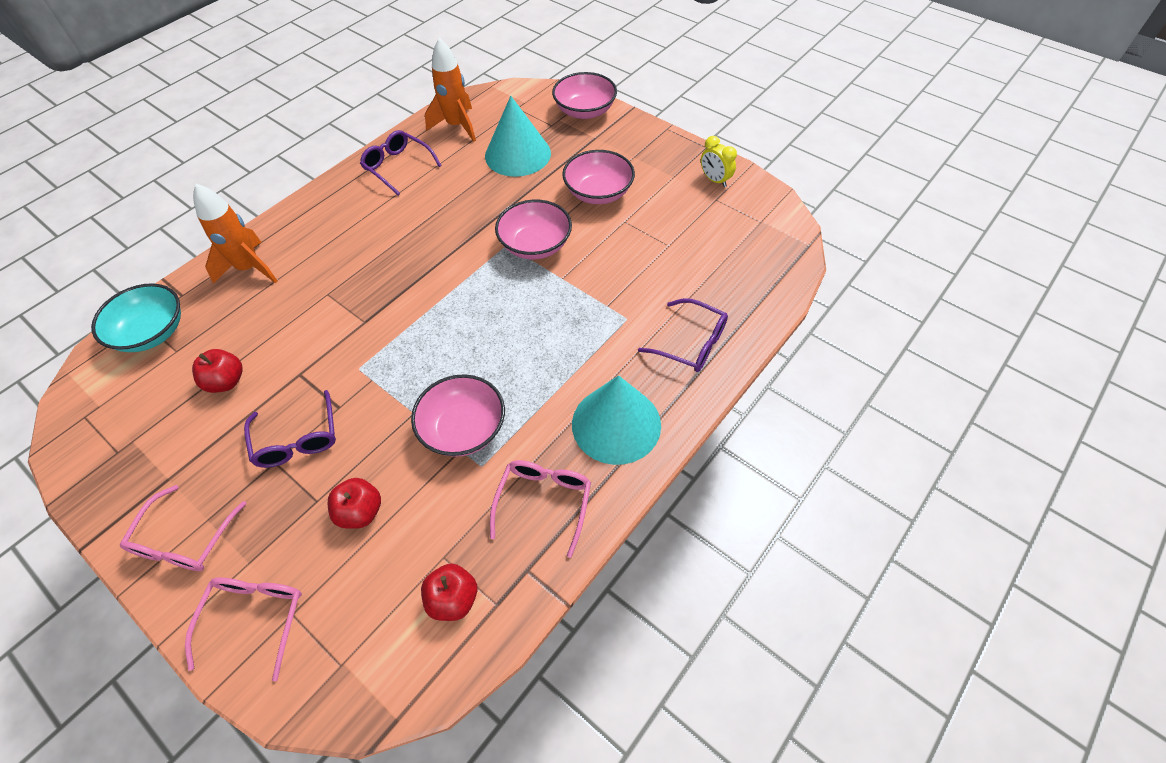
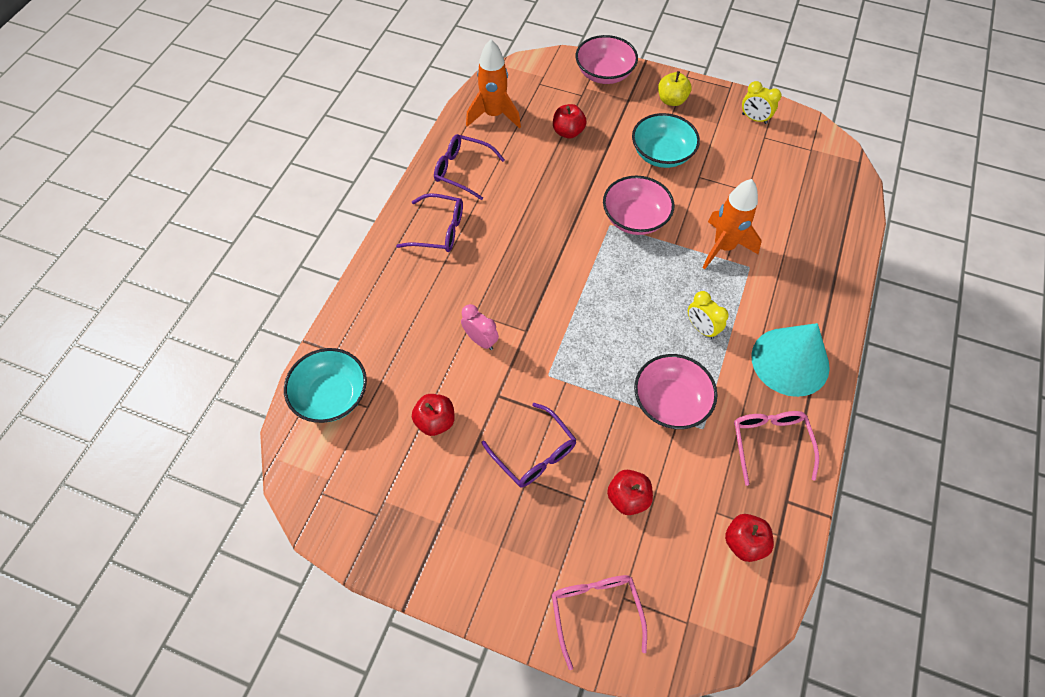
camera: 20 degrees left, 5 degrees up
pink glasses [120,485,247,571] -> none
orange rocket [193,184,278,284] -> orange rocket moved to [702,179,761,269]
turquoise cone [485,96,551,177] -> red apple [553,104,587,139]
pink bowl [562,150,635,204] -> turquoise bowl [632,113,700,168]
purple glasses [638,298,728,372] -> purple glasses moved to [396,193,463,252]
none -> pink clock [461,304,499,350]
none -> yellow apple [658,71,692,106]
none -> yellow clock [688,291,729,339]

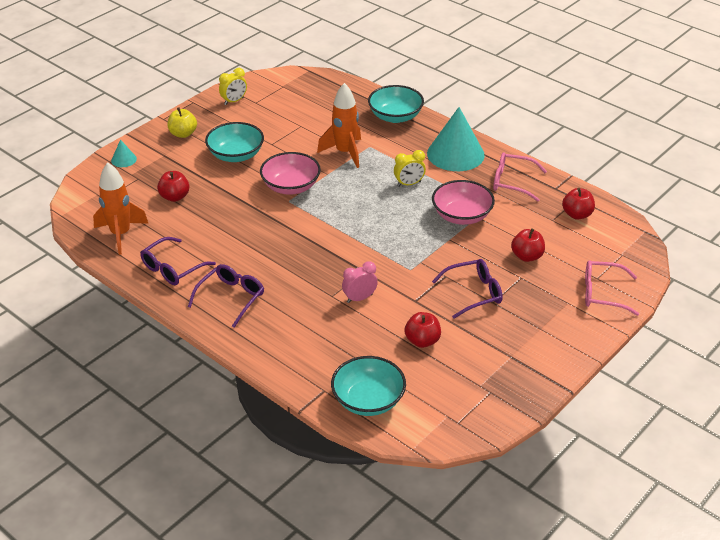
camera: 70 degrees left, 20 degrees down
pink bowl [576,35,638,84] -> turquoise cone [111,139,137,167]
none -> turquoise bowl [368,85,424,123]

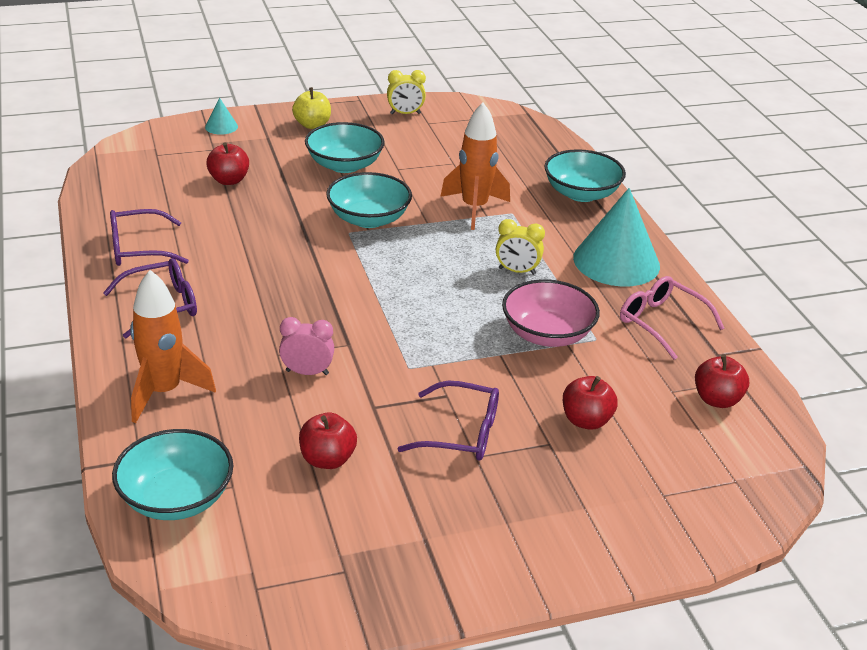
camera: 30 degrees right, 5 degrees down
orange rocket [93,162,149,255] -> orange rocket moved to [130,270,216,423]
pink bowl [260,152,321,195] -> turquoise bowl [326,172,412,228]
pink glasses [585,260,639,316] -> none

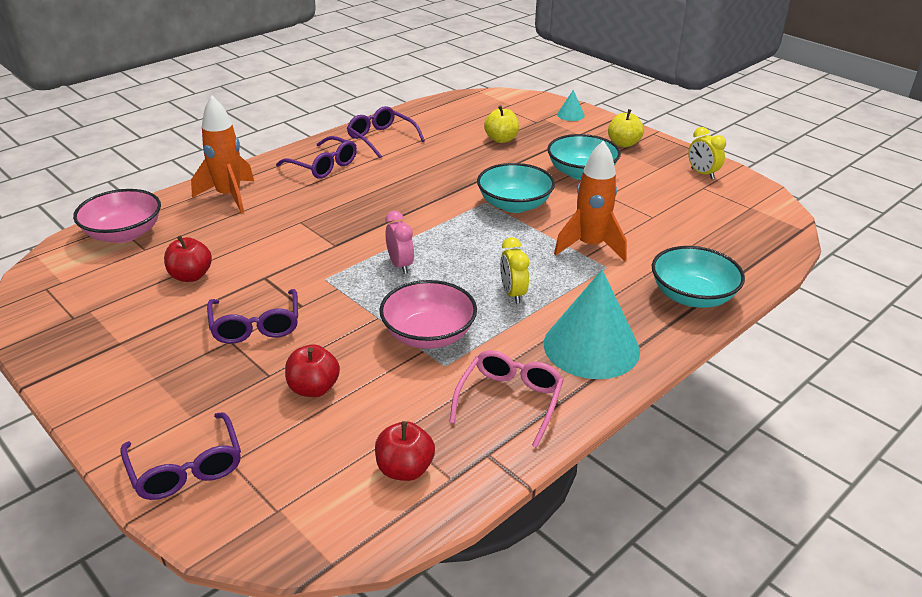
camera: 65 degrees right, 0 degrees up
turquoise bowl [112,429,233,520] -> pink bowl [73,189,161,243]
red apple [206,142,249,185] -> yellow apple [484,106,519,143]
pink clock [279,317,334,375] -> pink clock moved to [385,211,414,274]
none -> purple glasses [121,412,241,500]

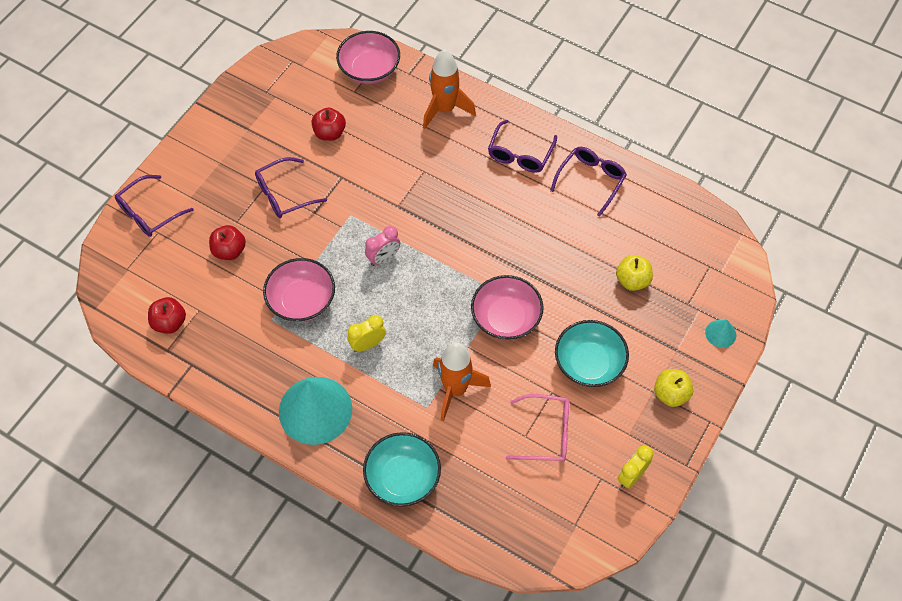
camera: 75 degrees right, 25 degrees up
pink glasses [449,350,564,448] -> pink glasses moved to [506,394,569,462]
turquoise bowl [477,163,555,213] -> pink bowl [471,275,544,340]

